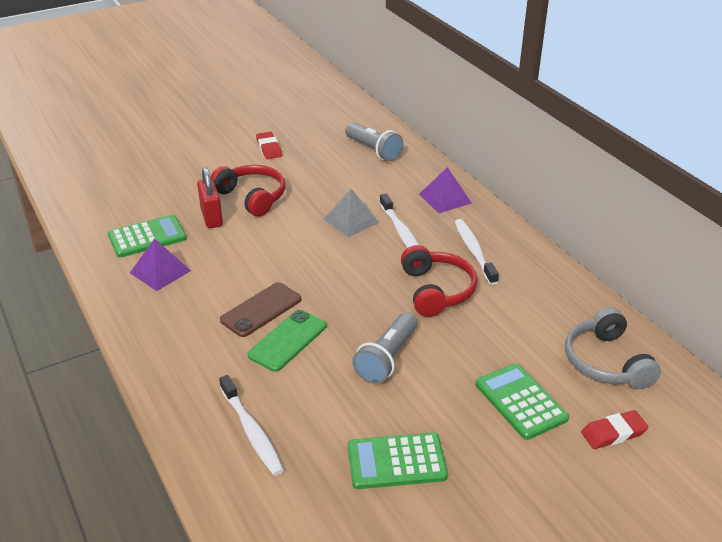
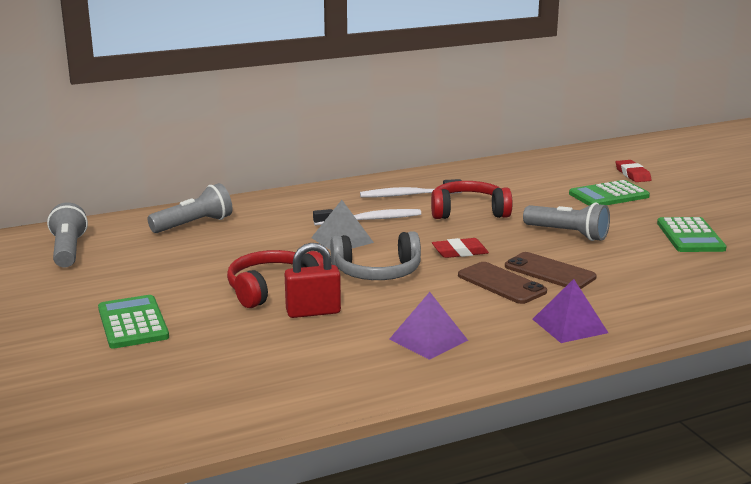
camera: 85 degrees left, 15 degrees down
green calculator [108,215,187,258] -> green calculator moved to [98,295,169,349]
white toothbrush [219,375,284,476] -> none
green phone [247,310,327,372] -> brown phone [505,252,597,289]
red eraser [256,132,282,159] -> red eraser moved to [432,238,489,258]
purple pyramid [419,167,472,213] -> purple pyramid moved to [533,279,608,343]
grey headphones [565,308,661,389] -> grey headphones moved to [330,231,421,280]
none -> grey flashlight [47,202,88,268]

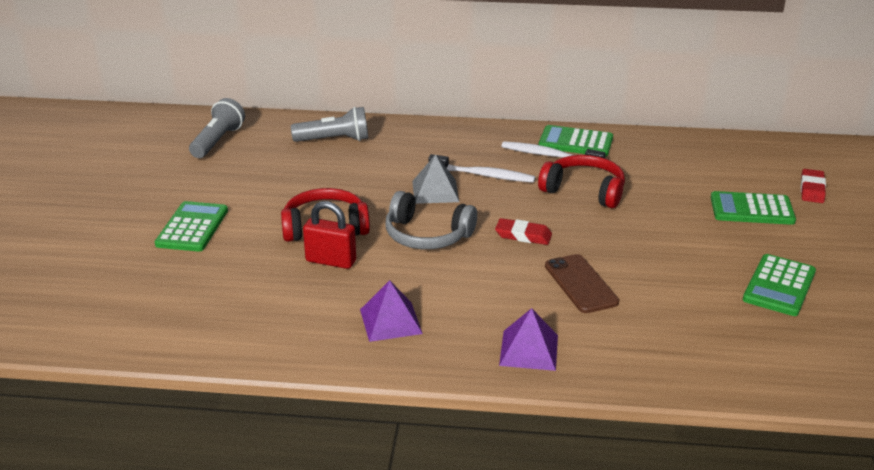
camera: 30 degrees right, 10 degrees up
brown phone [458,262,547,304] -> none
grey flashlight [523,203,610,241] -> none
none -> green calculator [539,125,613,157]

